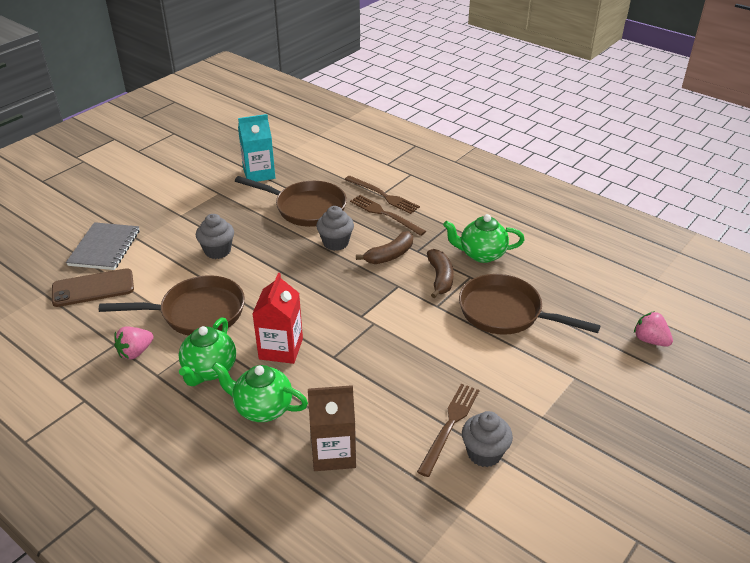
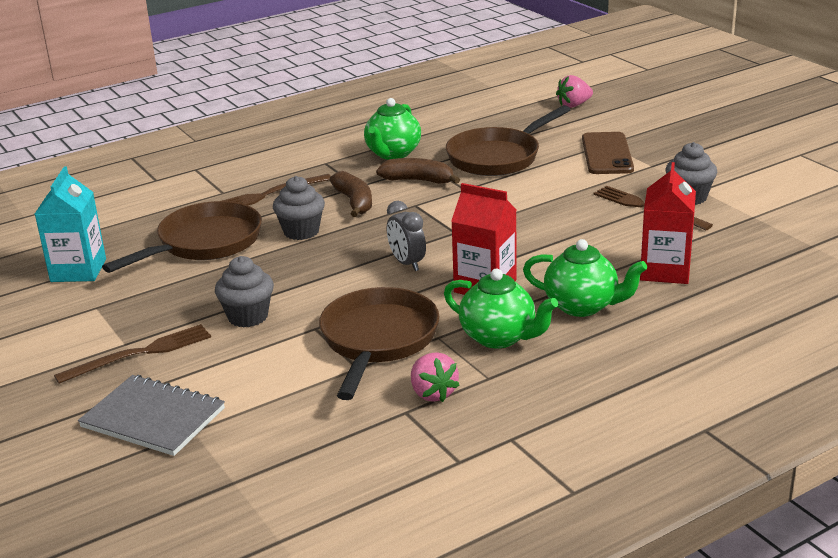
camera: 70 degrees left, 10 degrees down
brown phone [52,268,134,307] -> brown phone moved to [582,132,634,174]
green teapot [212,362,308,422] -> green teapot turned 105 degrees counterclockwise [523,239,647,317]
brown carton [308,385,356,471] -> red carton [640,162,696,284]
brown fork [345,176,420,214] -> brown fork moved to [54,324,211,384]
none -> grey clock [387,201,426,271]

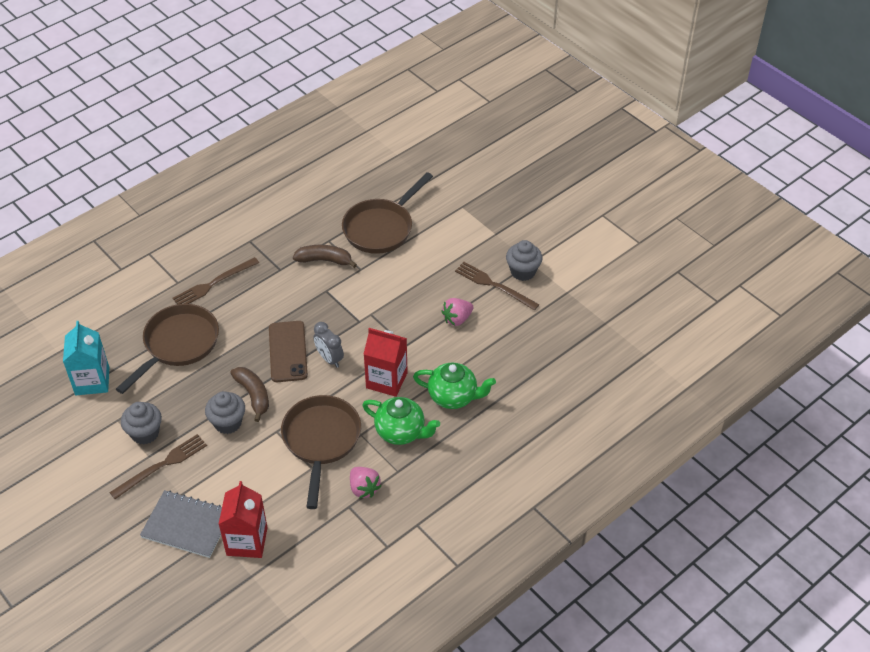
camera: 10 degrees left, 20 degrees up
grey cupcake [273,176,325,240] -> grey cupcake moved to [121,402,162,445]
brown banana [329,171,372,217] -> brown banana moved to [230,367,269,422]
green teapot [364,98,421,160] -> none
pink strawberry [556,75,593,108] -> pink strawberry moved to [441,298,474,326]
brown phone [582,132,634,174] -> brown phone moved to [269,321,308,382]
red carton [640,162,696,284] -> red carton moved to [219,481,268,558]

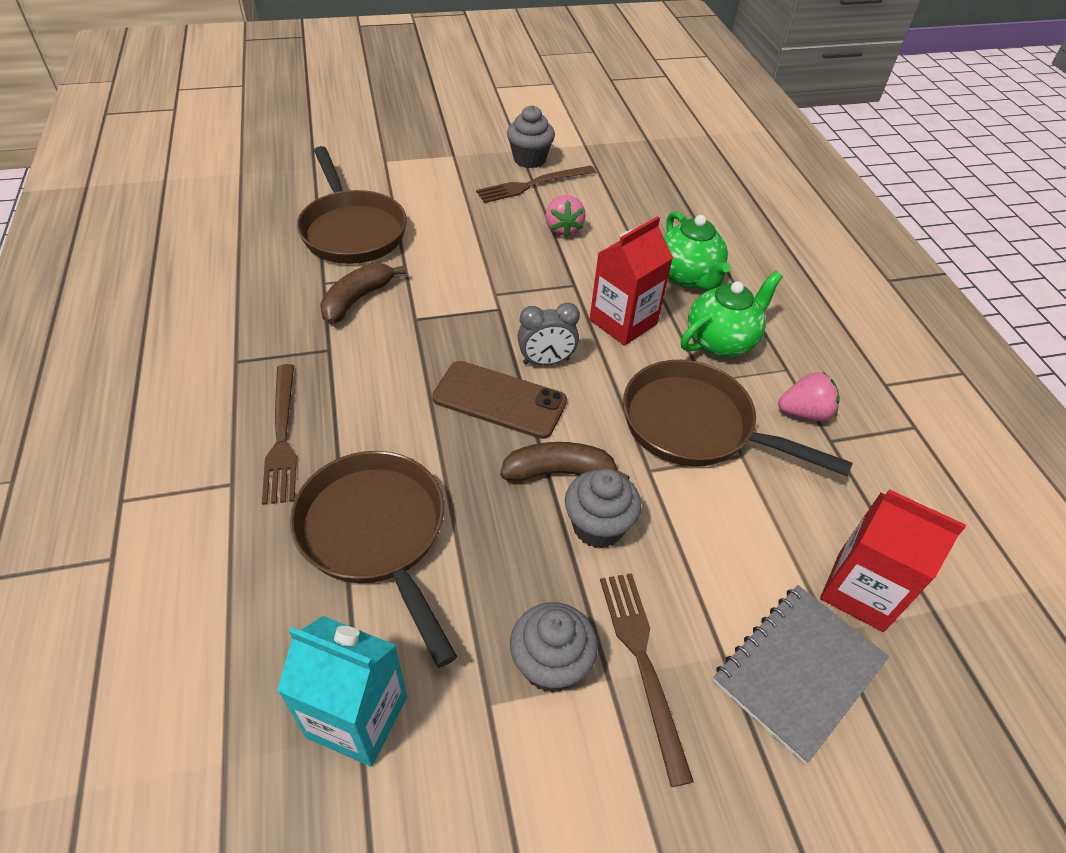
camera: 65 degrees left, 0 degrees up
green teapot [413,363,496,409] -> green teapot turned 120 degrees clockwise [663,211,731,291]

